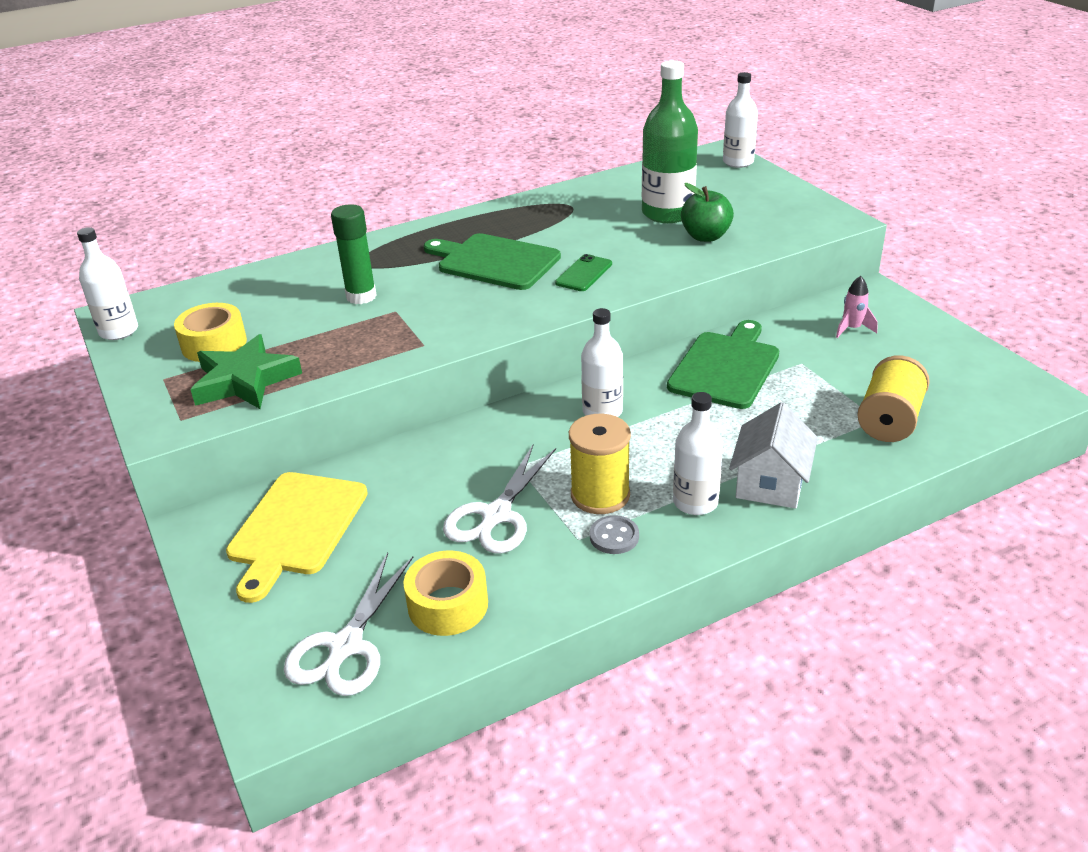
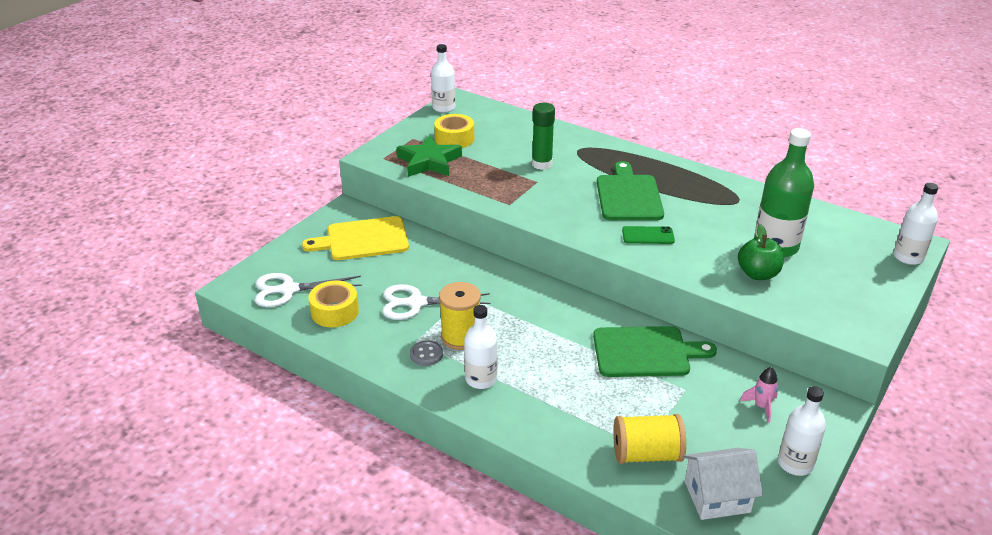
camera: 60 degrees right, 0 degrees up
white bottle [581,308,623,417] -> white bottle moved to [778,386,826,476]
white house [729,402,818,509] -> white house moved to [683,448,763,520]

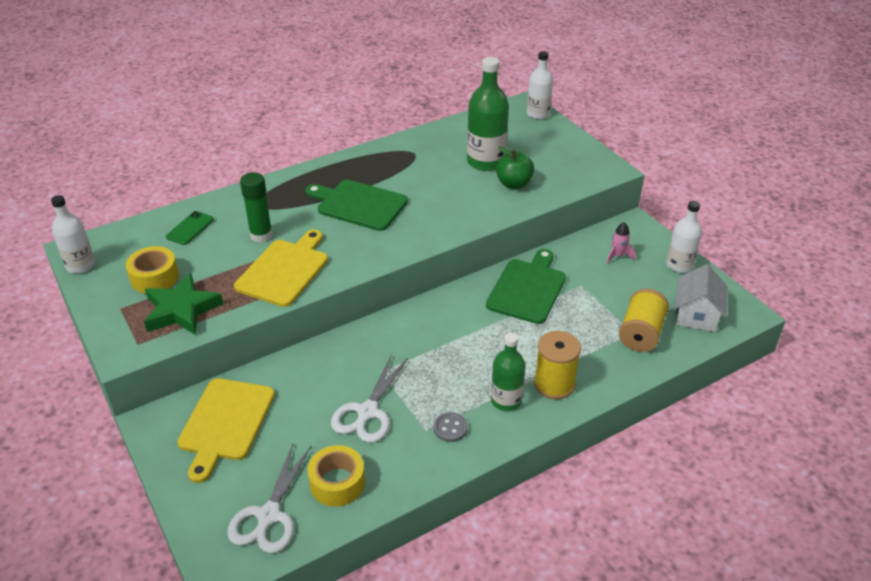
camera: 65 degrees left, 5 degrees up
yellow spool [439,282,481,350] -> yellow spool moved to [534,331,581,399]
white bottle [464,305,497,389] -> green bottle [491,333,526,411]
green phone [622,226,675,244] -> green phone moved to [166,211,214,245]
none -> yellow cutting board [234,230,328,307]

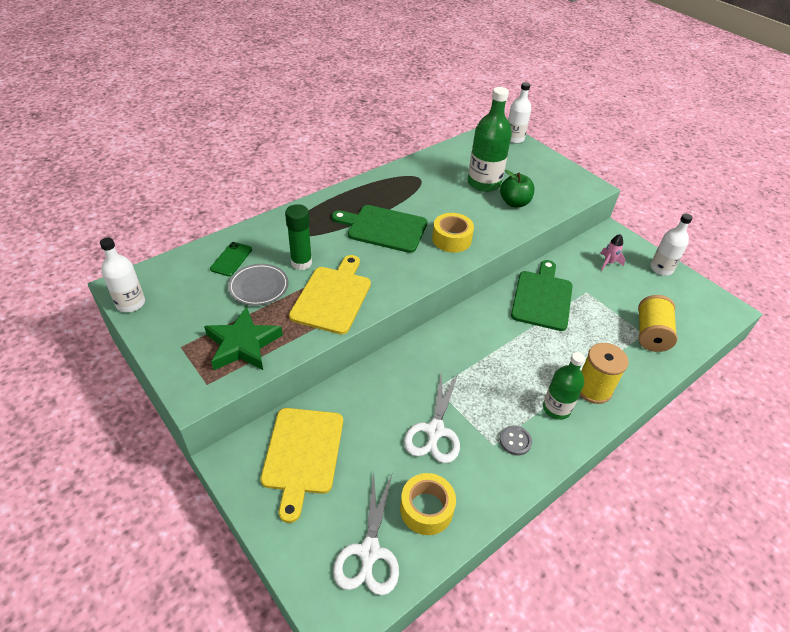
camera: 10 degrees left, 5 degrees up
yellow tape [126,246,179,294] -> yellow tape moved to [432,213,474,253]
white house [675,264,727,332] -> none
none -> grey plate [228,264,289,306]

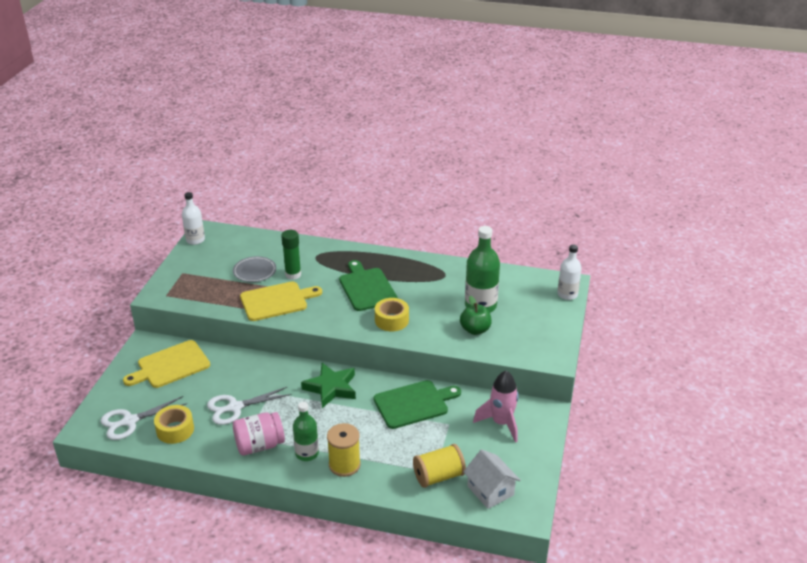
camera: 55 degrees right, 10 degrees down
green star [204,307,283,370] -> green star moved to [301,363,356,408]
green phone [210,242,252,276] -> none
grey button [500,425,532,456] -> pink jar [233,412,285,456]
pink rocket [600,234,625,271] -> pink rocket [473,371,519,443], size x1.90
white bottle [650,214,693,276] -> none
none -> white house [463,449,521,509]

